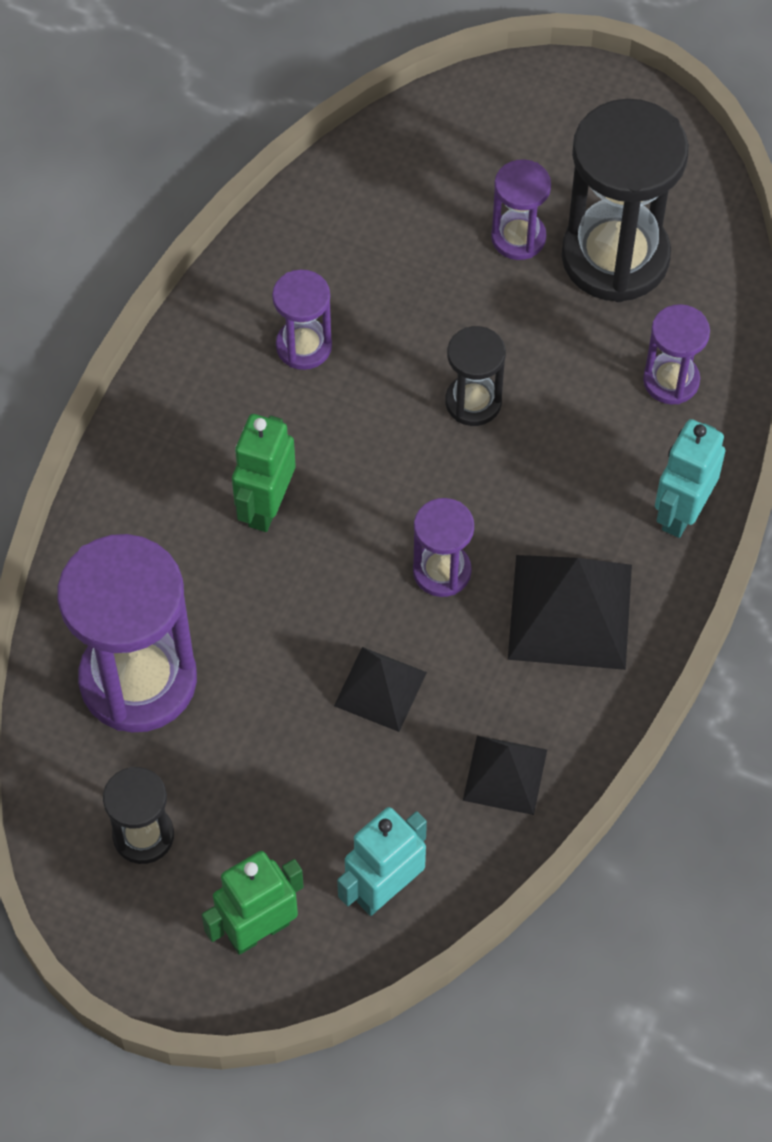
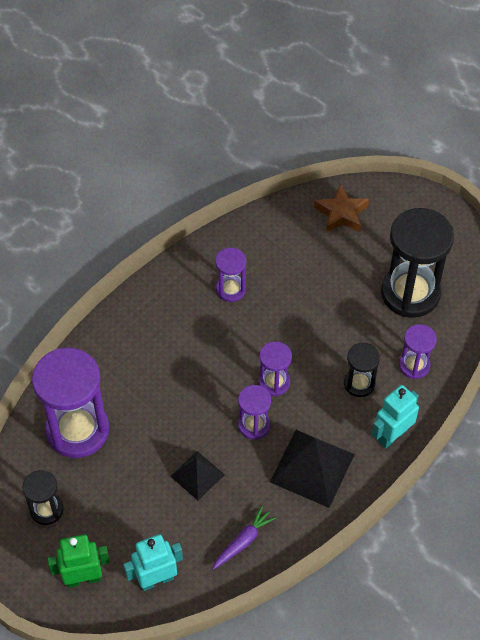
camera: 20 degrees right, 5 degrees down
green robot [232,414,296,532] -> none
black hourglass [445,326,506,426] -> black hourglass moved to [344,342,380,397]
black pyramid [463,736,547,815] -> purple carrot [212,506,276,570]
purple hourglass [491,159,551,260] -> purple hourglass moved to [259,342,292,396]
none -> brown star [314,184,369,233]

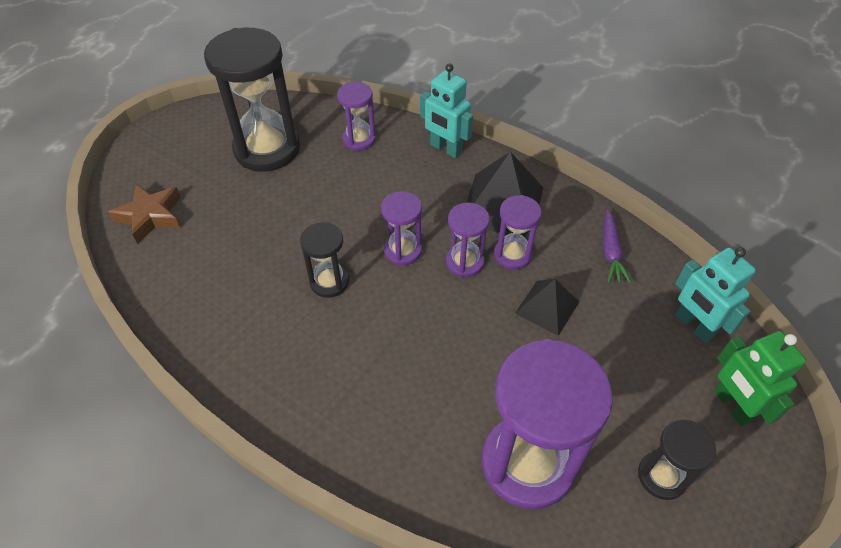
camera: 100 degrees left, 5 degrees down
purple carrot [212,506,276,570] -> purple carrot turned 120 degrees counterclockwise [603,209,631,283]
purple hourglass [215,248,246,302] -> purple hourglass moved to [494,195,542,270]
black hourglass [344,342,380,397] -> black hourglass moved to [300,222,349,298]

